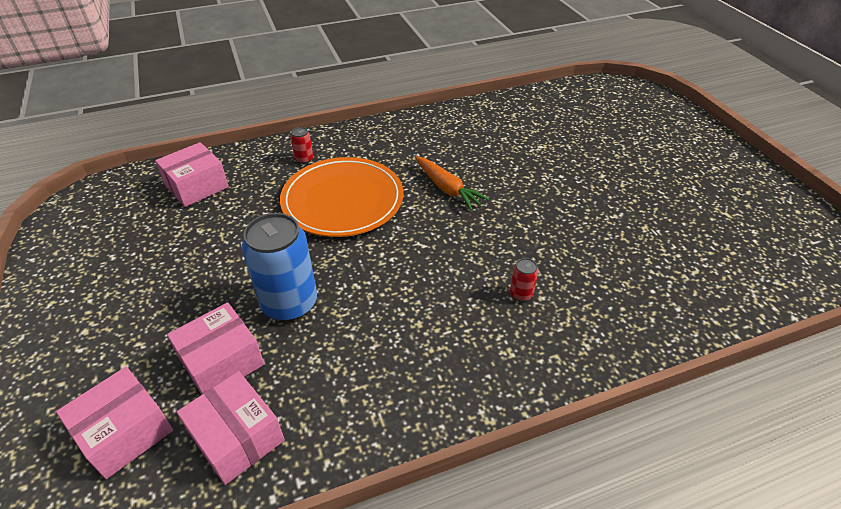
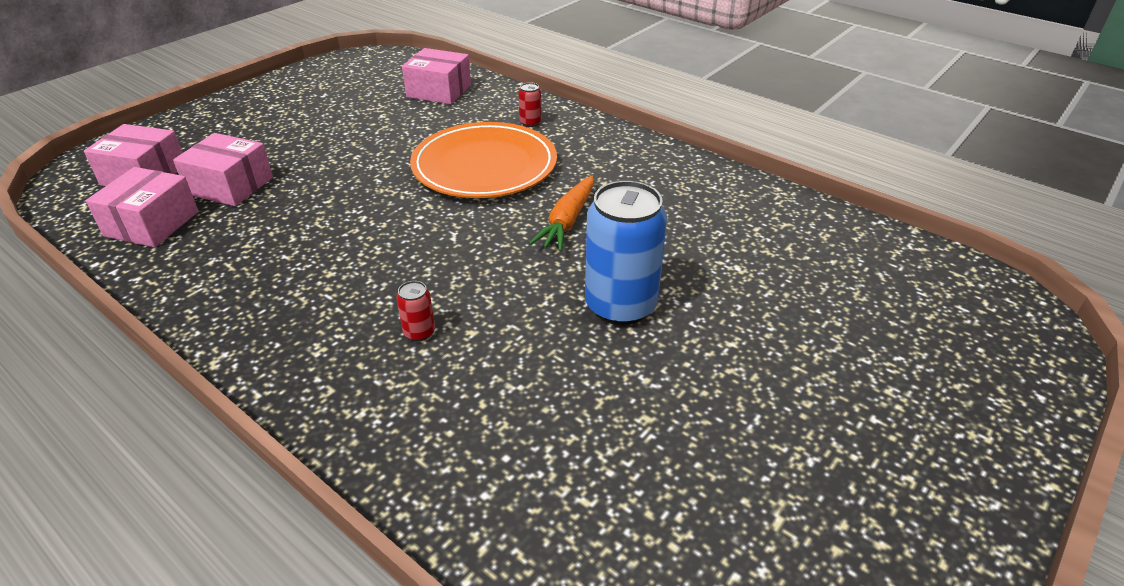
camera: 60 degrees right, 5 degrees down
blue can [242,213,317,321] -> blue can moved to [585,181,667,325]

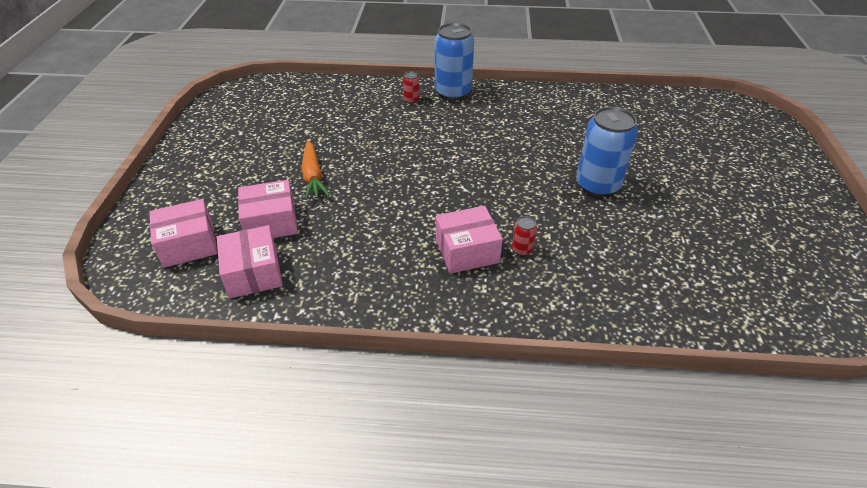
camera: 35 degrees left, 5 degrees up
pink box [402,48,471,104] -> pink box moved to [436,206,503,274]
orange plate [410,122,557,198] -> none
orange carrot [529,175,594,252] -> orange carrot moved to [302,140,330,200]
none -> blue can [435,23,474,100]

